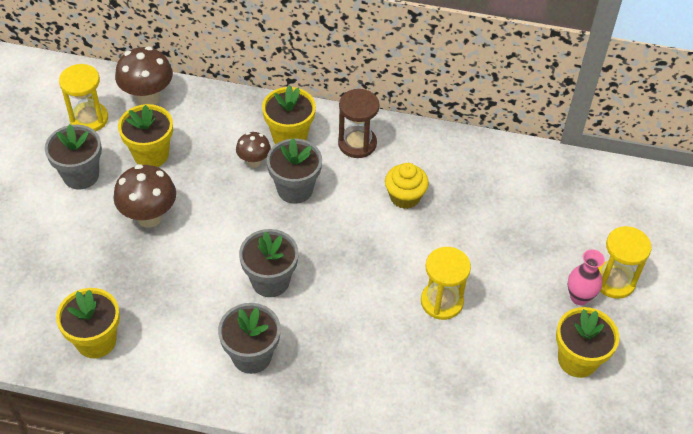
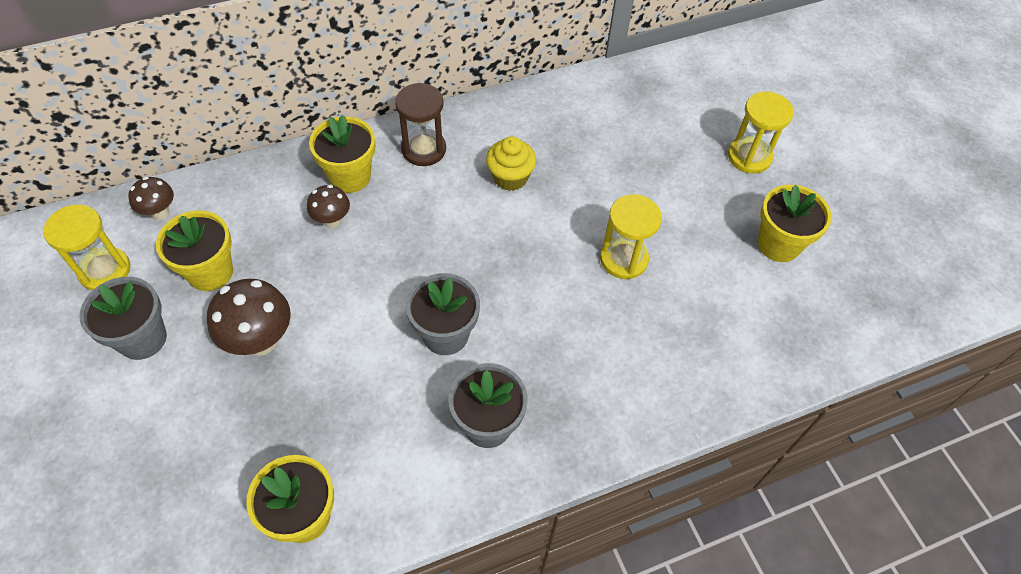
camera: 35 degrees left, 5 degrees up
brown mushroom [115,46,173,105] -> brown mushroom [128,177,174,220], size x0.59
grey flower pot [267,138,322,204] -> none
pink vase [568,249,605,305] -> none

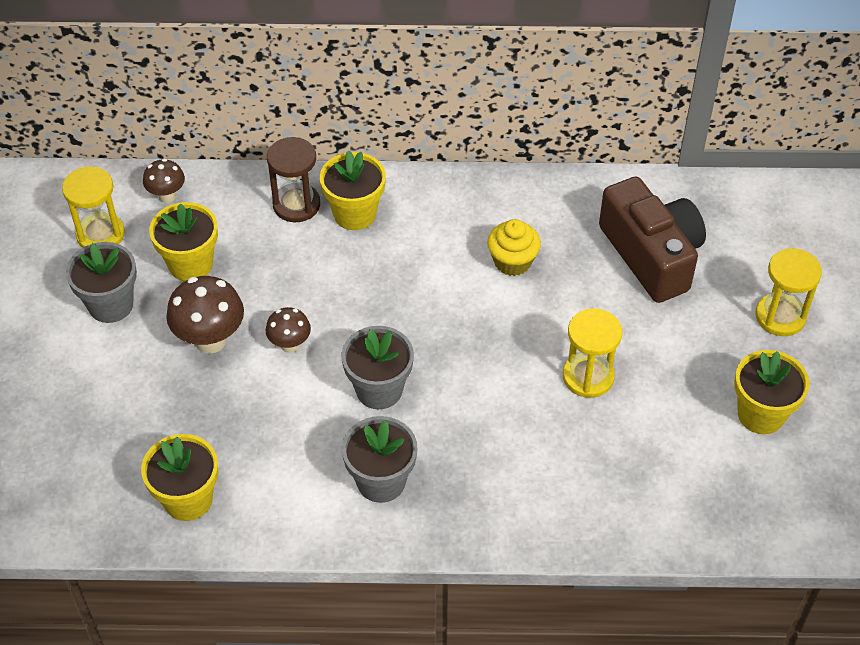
camera: 25 degrees right, 5 degrees down
brown mushroom [307,185,350,228] -> brown mushroom moved to [266,307,311,353]
brown hourglass [395,83,446,166] -> brown hourglass moved to [267,137,320,222]
none -> brown camera [599,177,706,303]

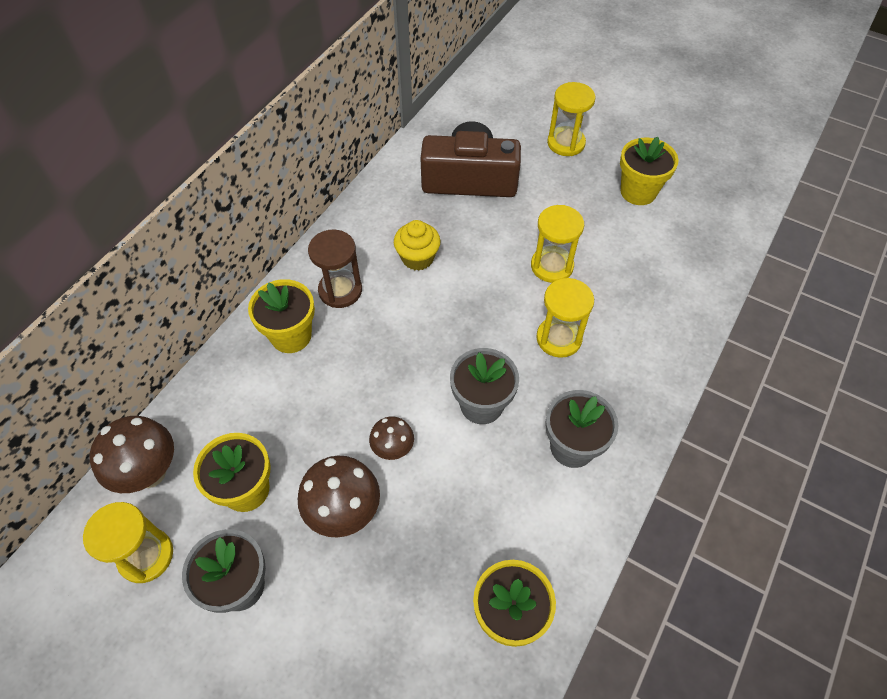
camera: 60 degrees left, 5 degrees up
brown mushroom [143,159,185,203] -> brown mushroom [90,416,174,493], size x1.70
brown hourglass [267,137,320,222] -> brown hourglass moved to [308,230,362,308]
none -> yellow hourglass [536,278,594,358]

